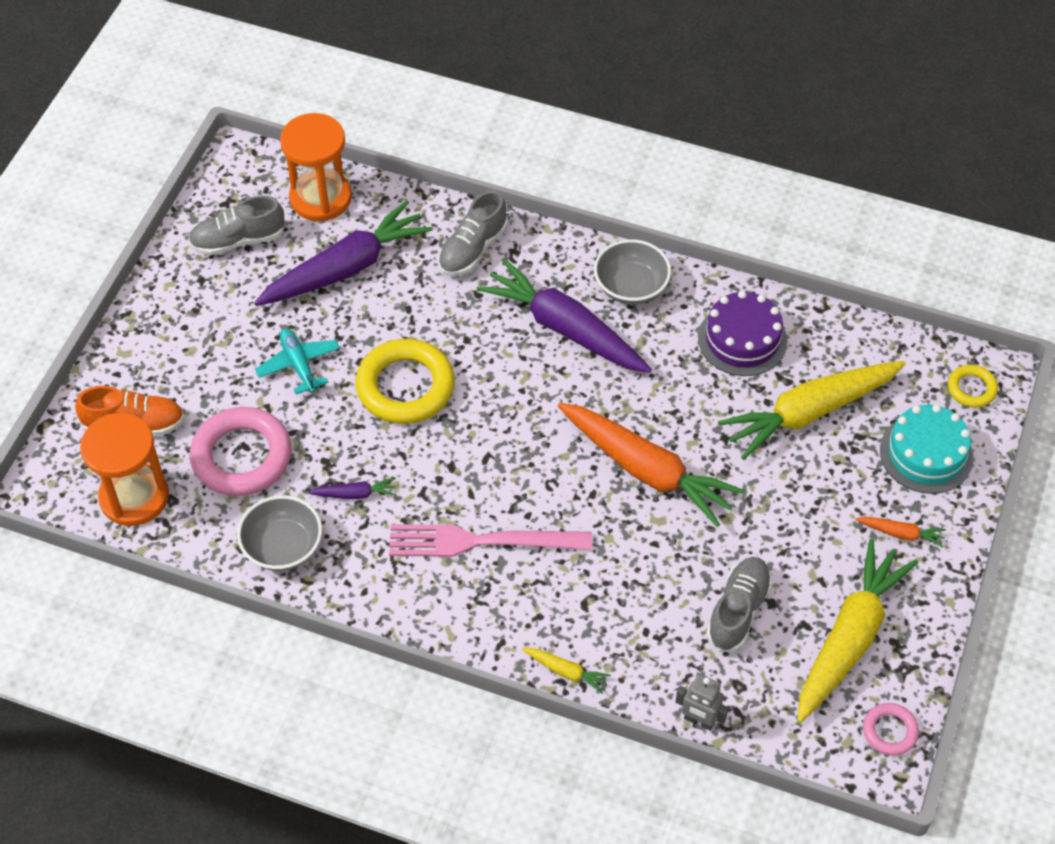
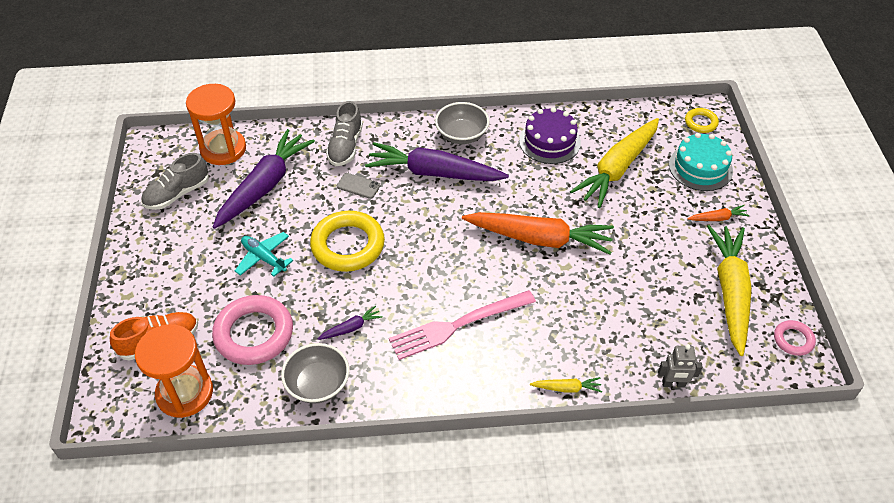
camera: 25 degrees left, 5 degrees down
grey shoe [706,557,772,652] -> none
none -> grey phone [337,173,380,199]

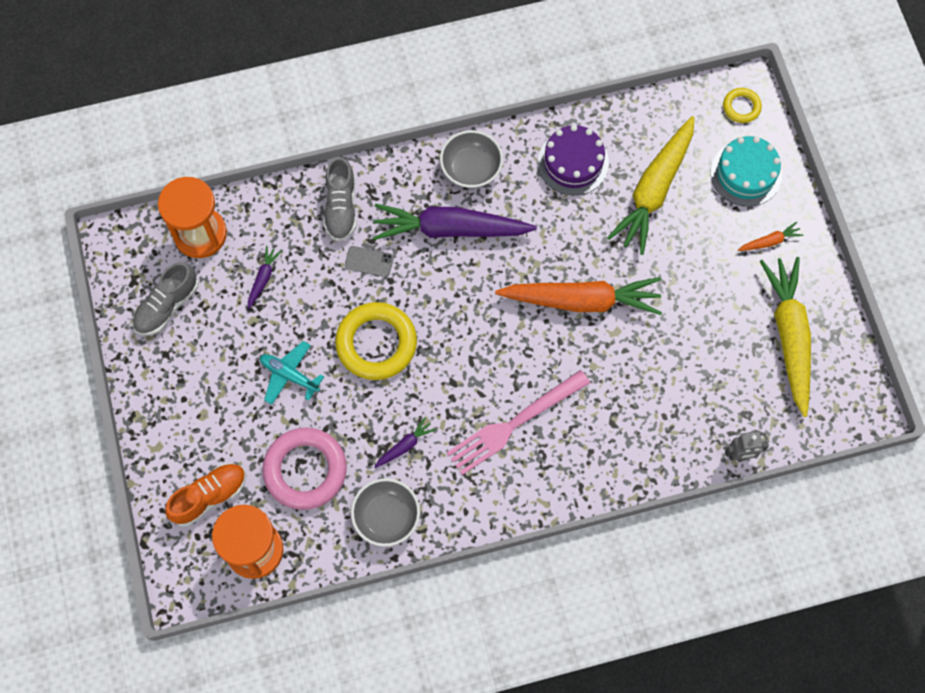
camera: 10 degrees left, 20 degrees up
purple carrot [213,129,315,229] -> purple carrot [248,246,281,309], size x0.42
yellow carrot [530,377,602,393] -> none
pink ring [774,320,816,356] -> none

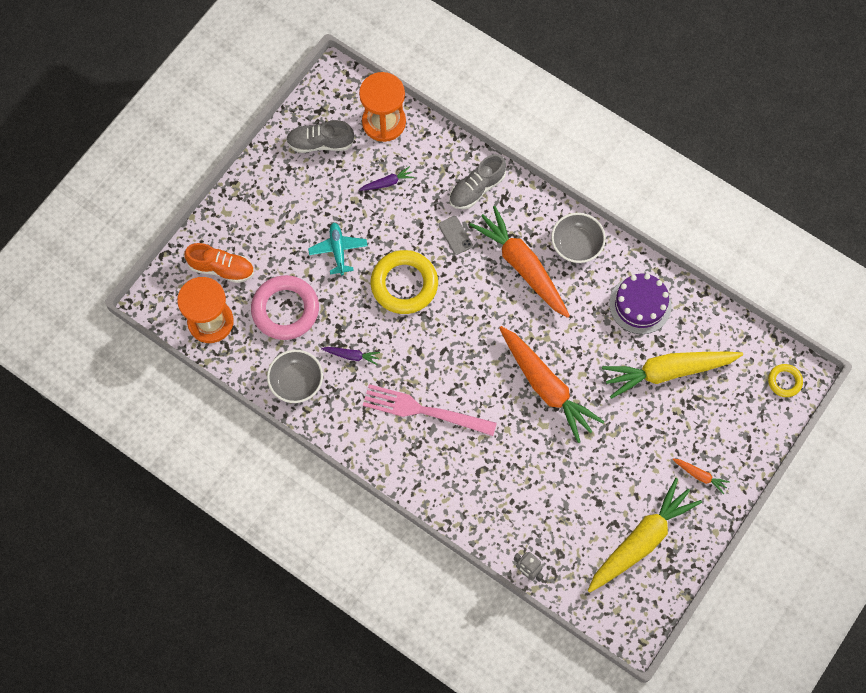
camera: 50 degrees right, 0 degrees up
purple carrot [373,204,537,240] -> orange carrot [470,206,570,318]
turquoise cake [710,136,782,206] -> none

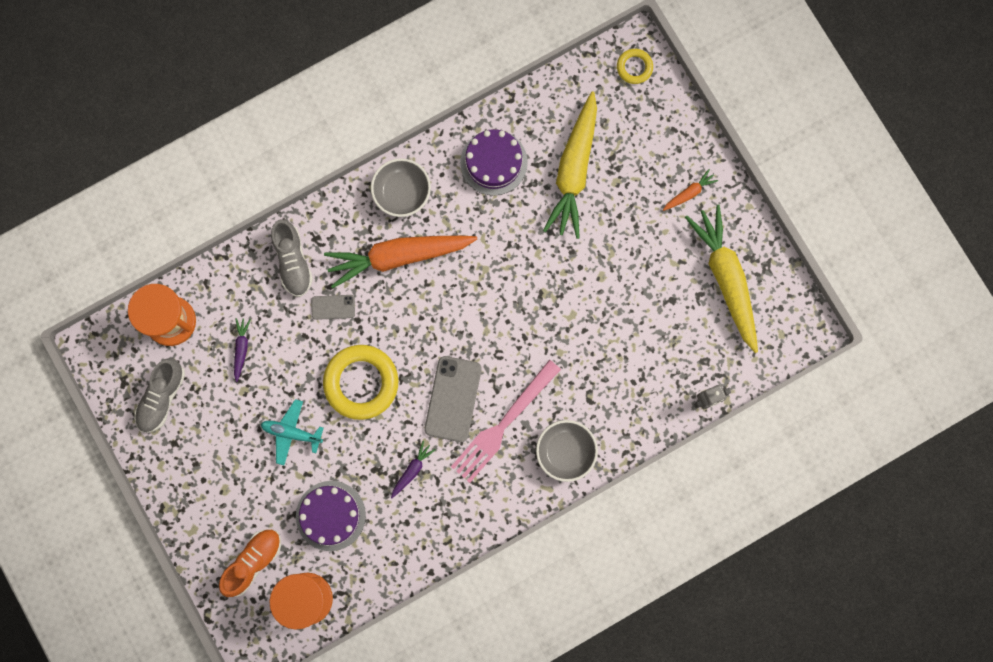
camera: 65 degrees left, 10 degrees up
pink ring [251,275,319,340] -> purple cake [296,481,366,551]
grey bowl [267,350,323,403] -> grey bowl moved to [536,420,598,482]
orange carrot [499,326,604,443] -> none
none -> grey phone [424,356,482,442]

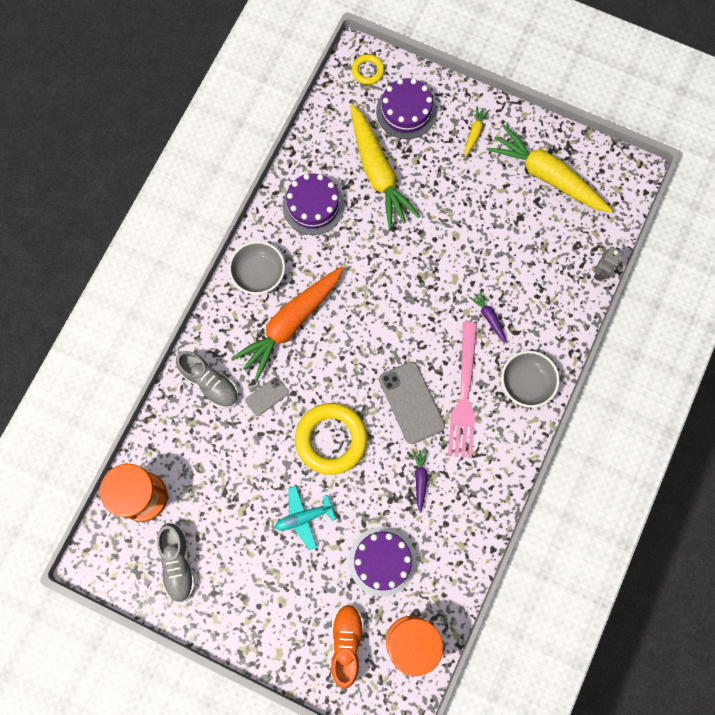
camera: 35 degrees left, 5 degrees down
purple carrot [234,318,251,382] -> purple carrot moved to [469,290,507,343]
orange carrot [663,169,718,211] -> yellow carrot [465,106,490,157]
none -> purple cake [376,78,437,139]

